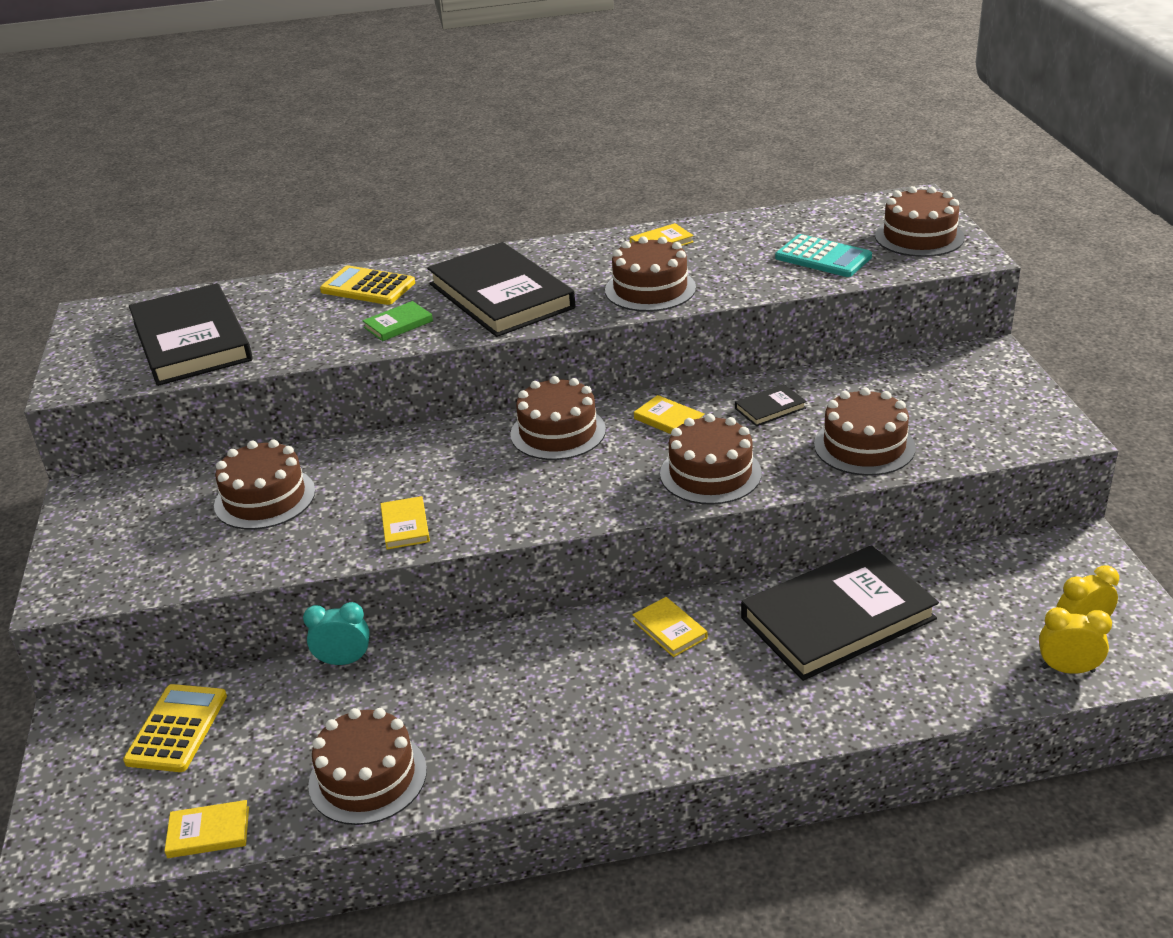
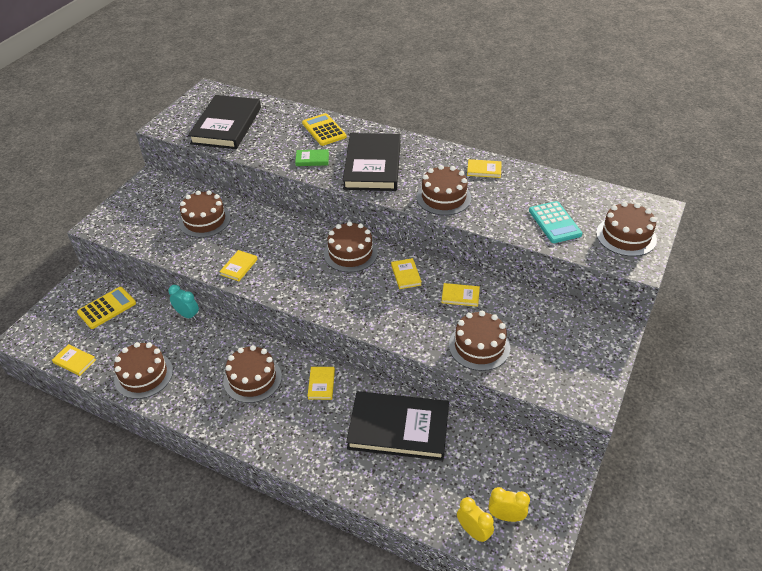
camera: 35 degrees right, 10 degrees up
brown cake [660,414,762,505] -> brown cake moved to [223,345,282,403]
black book [735,384,807,426] -> yellow book [442,283,480,307]

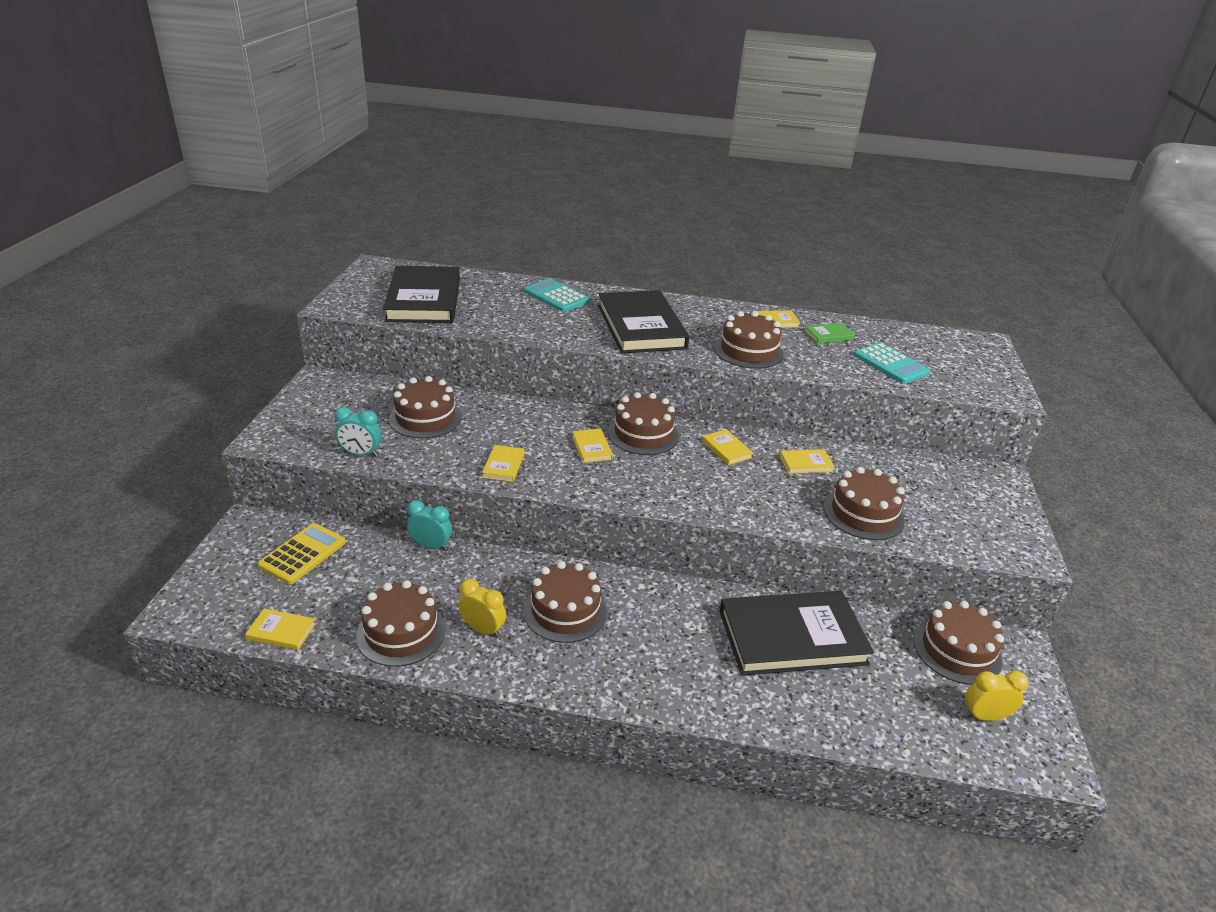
camera: 20 degrees left, 10 degrees down
green book [295,149,329,166] -> green book moved to [804,323,855,344]
yellow calculator [302,113,347,146] -> turquoise calculator [524,279,590,312]
yellow book [308,367,335,400] -> yellow book moved to [572,428,613,463]
yellow clock [457,497,494,543] -> yellow clock moved to [458,579,506,638]
brown cake [596,202,657,257] -> brown cake moved to [913,601,1004,685]
none -> turquoise clock [334,407,381,457]

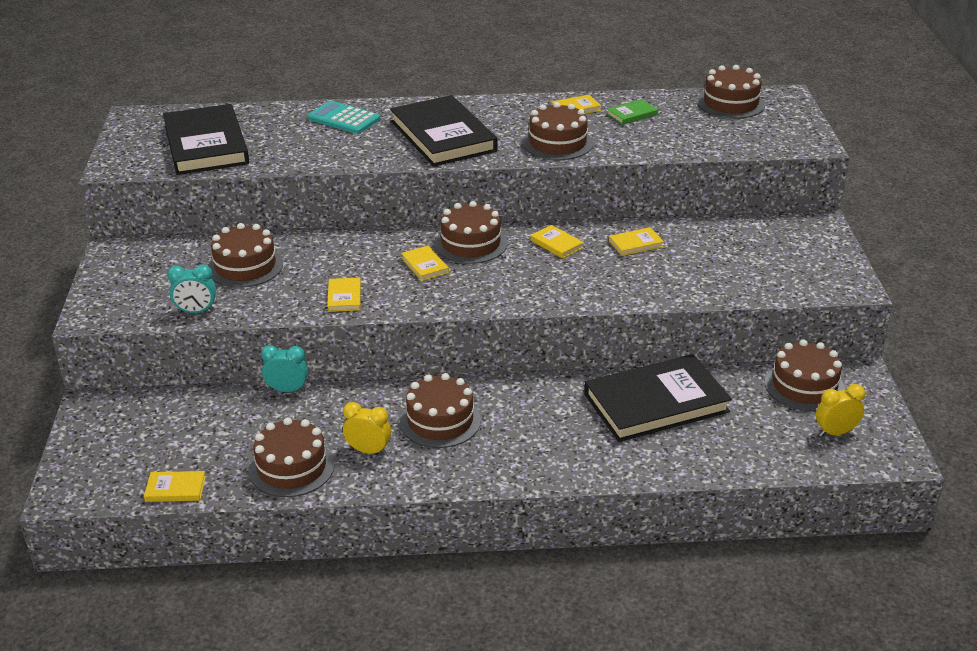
camera: 10 degrees left, 0 degrees up
yellow calculator [258,523,346,584] -> none
brown cake [824,467,905,540] -> brown cake moved to [697,65,765,119]
turquoise calculator [854,342,930,384] -> none

